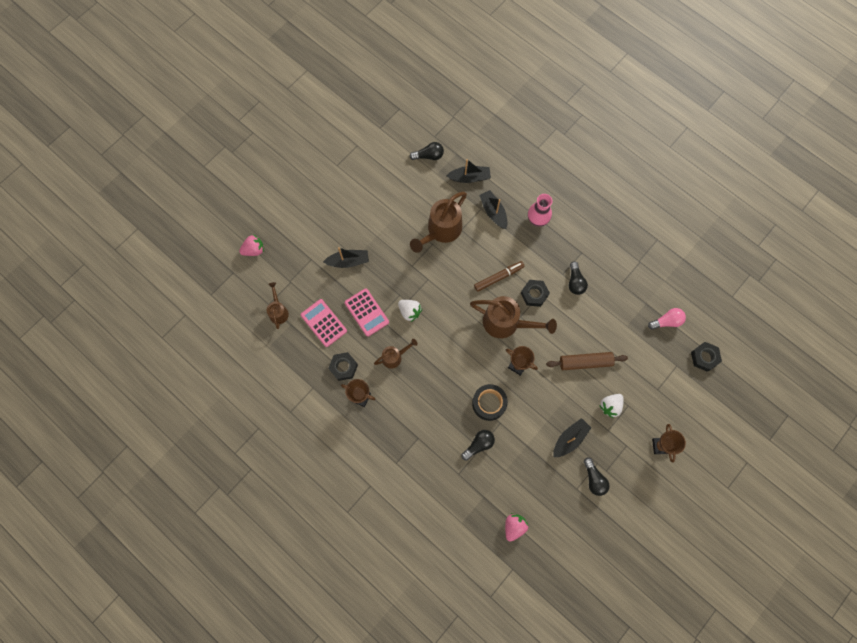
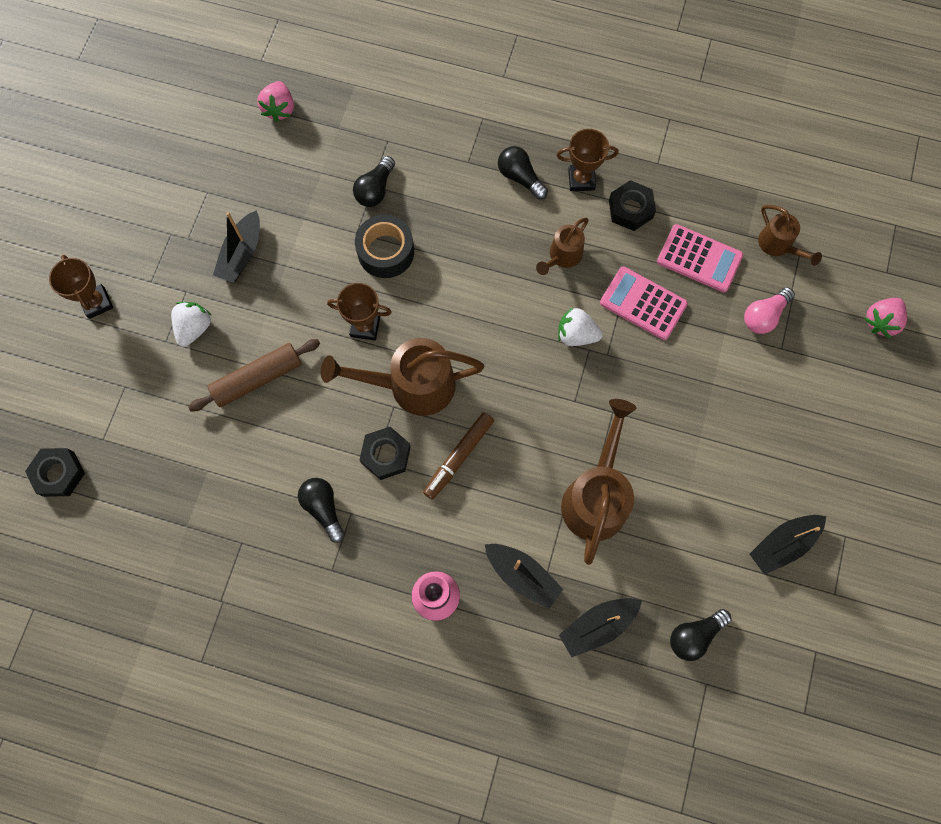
camera: 155 degrees right, 0 degrees up
black boat [323,247,369,268] -> black boat moved to [750,515,826,575]
black light bulb [584,458,609,496] -> black light bulb moved to [498,146,548,200]
pink light bulb [648,308,686,330] -> pink light bulb moved to [744,287,795,334]

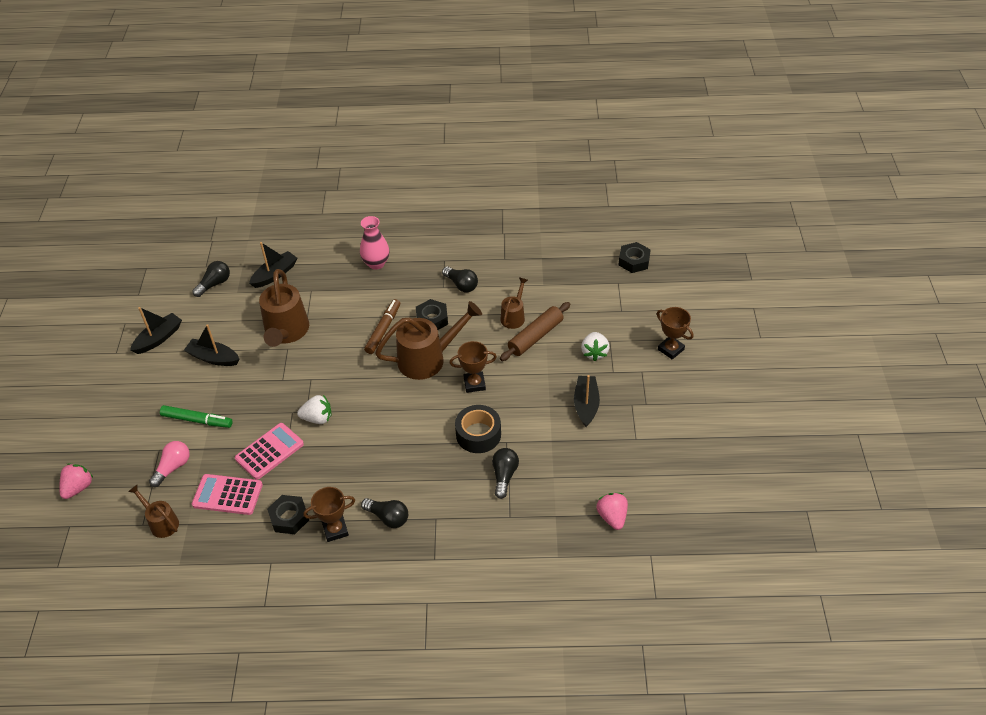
camera: 165 degrees right, 25 degrees down
black boat [485,544,563,609] -> black boat moved to [184,324,240,366]
brown watering can [536,218,589,275] -> brown watering can moved to [500,277,528,329]
pink calculator [600,267,688,340] -> pink calculator turned 60 degrees counterclockwise [235,423,304,480]
none -> green marker [160,405,233,428]

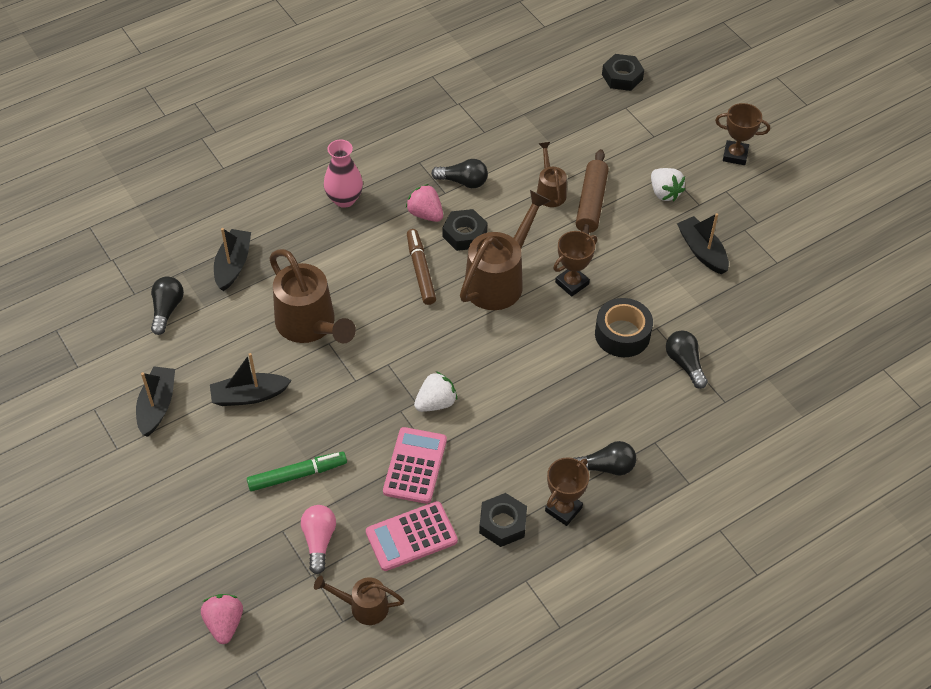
camera: 35 degrees left, 5 degrees up
pink strawberry [596,493,628,530] -> pink strawberry moved to [406,184,443,222]

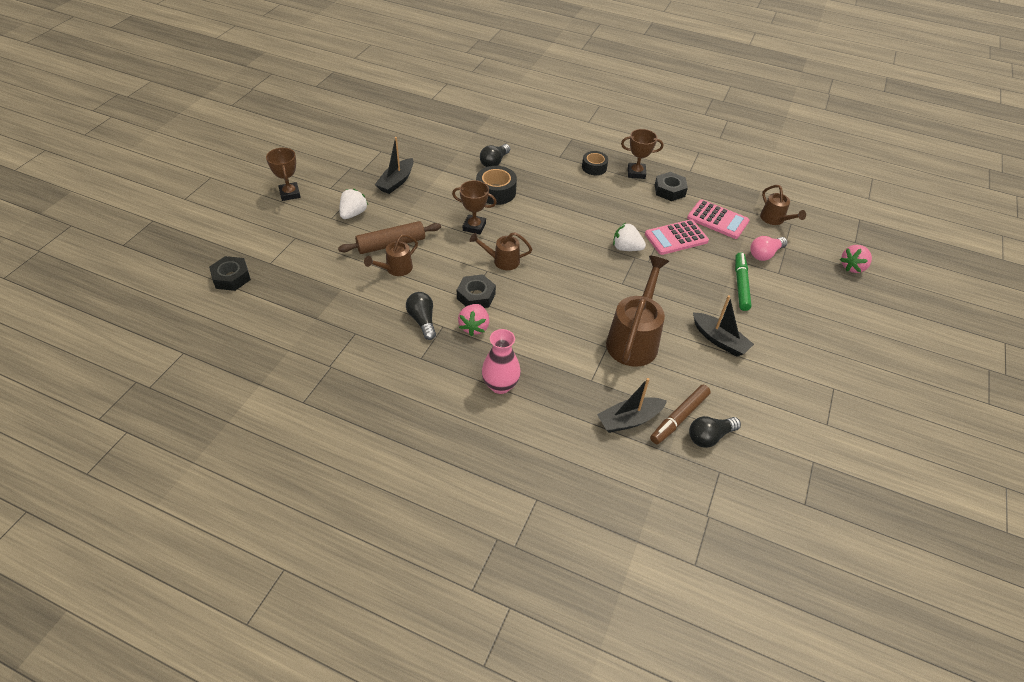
camera: 125 degrees left, 5 degrees down
black boat [136,366,175,437] -> none
green marker [247,452,347,491] -> green marker turned 60 degrees clockwise [735,252,752,311]
brown marker [407,229,436,305] -> brown marker moved to [650,385,711,444]
brown watering can [460,190,551,310] -> brown watering can [469,232,532,270], size x0.54
black light bulb [574,441,636,475] -> black tape [582,151,608,175]

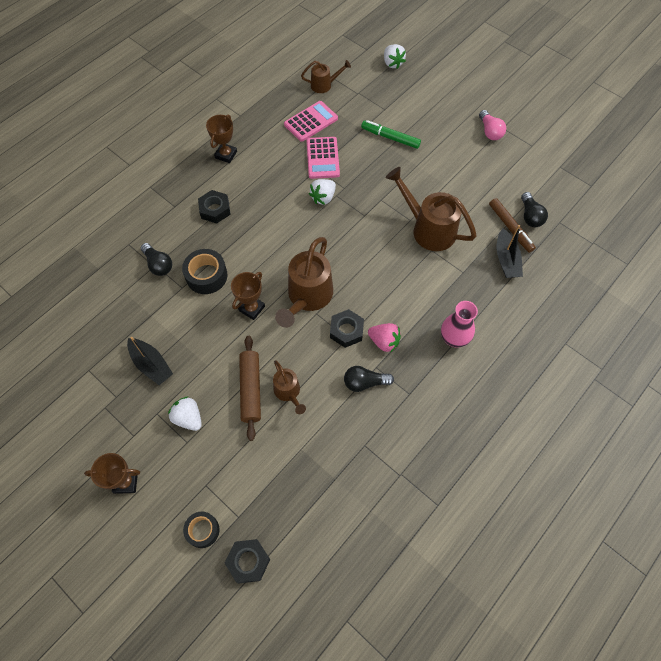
camera: 70 degrees left, 15 degrees up
brown watering can [469,232,532,270] -> brown watering can [275,237,333,328], size x1.84
black tape [582,151,608,175] -> black tape moved to [183,512,219,548]
black nut [655,172,688,201] -> black nut moved to [198,190,231,223]
black boat [693,295,754,357] -> none
pink light bulb [750,236,788,261] -> pink light bulb moved to [479,110,506,140]
pink strawberry [840,245,872,273] -> white strawberry [384,44,406,69]

